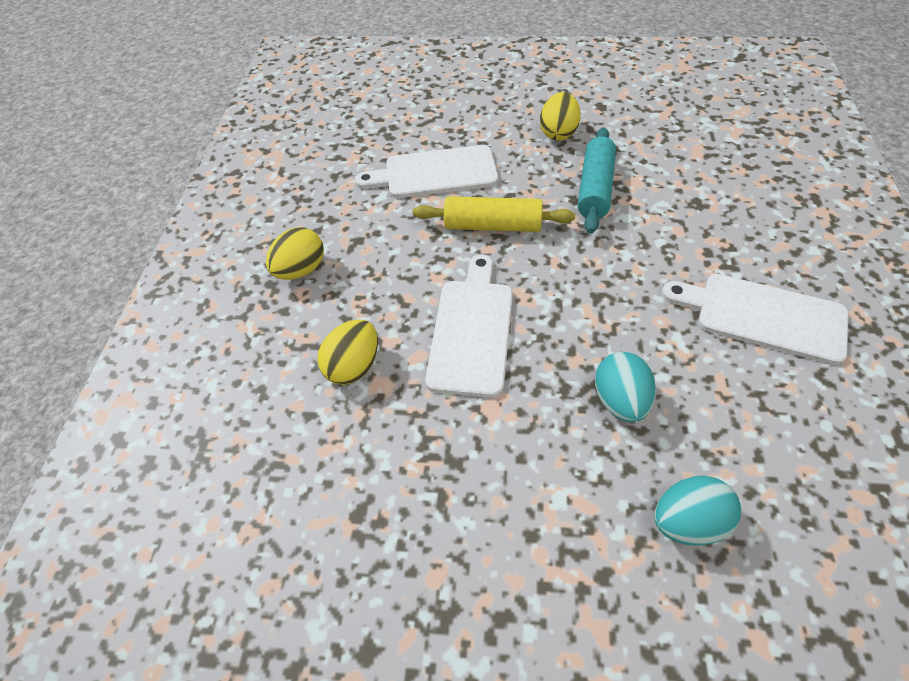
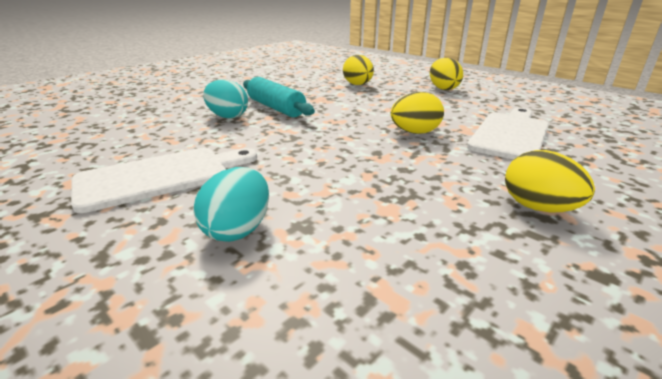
camera: 125 degrees right, 25 degrees down
yellow rolling pin [413,196,575,232] -> yellow egg [391,92,444,134]
white cutting board [425,254,513,398] -> none
turquoise rolling pin [578,127,616,234] -> turquoise rolling pin moved to [243,77,315,117]
turquoise egg [655,476,741,546] -> turquoise egg moved to [194,167,269,242]

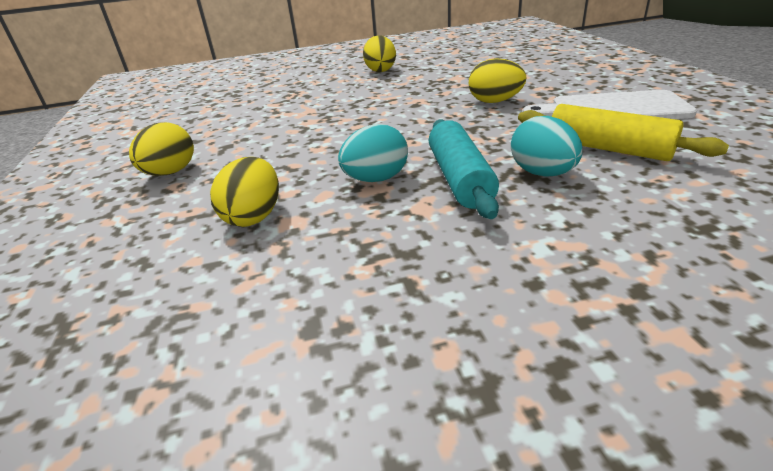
camera: 145 degrees left, 5 degrees up
turquoise egg [194,167,269,242] -> turquoise egg moved to [338,124,408,182]
yellow egg [391,92,444,134] -> yellow egg moved to [469,58,527,103]
white cutting board [467,108,549,160] -> none
none -> yellow rolling pin [518,104,729,161]

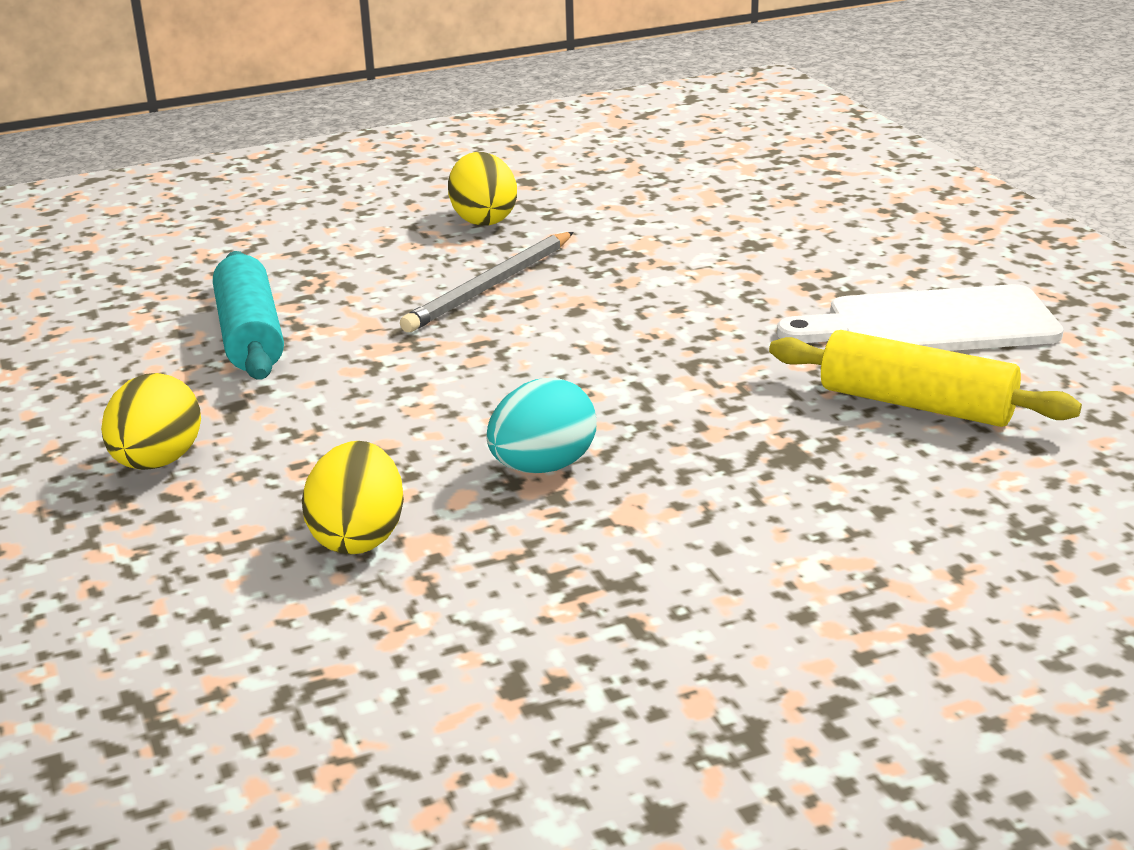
camera: 10 degrees left, 5 degrees down
turquoise rolling pin [429,119,499,219] -> turquoise rolling pin moved to [213,251,284,380]
yellow egg [469,58,527,103] -> none
turquoise egg [511,116,583,177] -> none
none -> grey pencil [400,232,573,332]

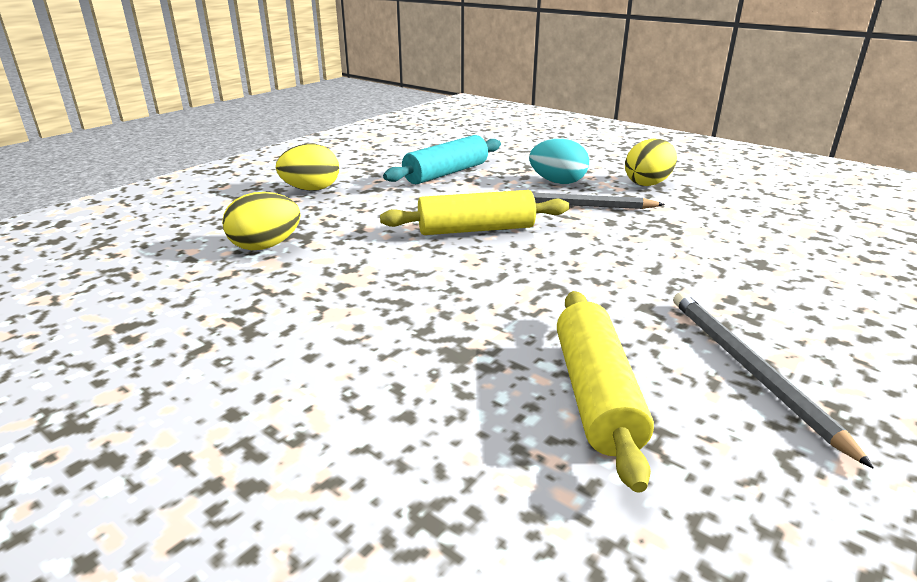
camera: 60 degrees right, 0 degrees up
turquoise egg [487,378,597,473] -> turquoise egg moved to [529,138,590,184]
white cutting board [777,284,1064,351] -> grey pencil [673,292,874,469]
none -> yellow rolling pin [380,190,570,235]

